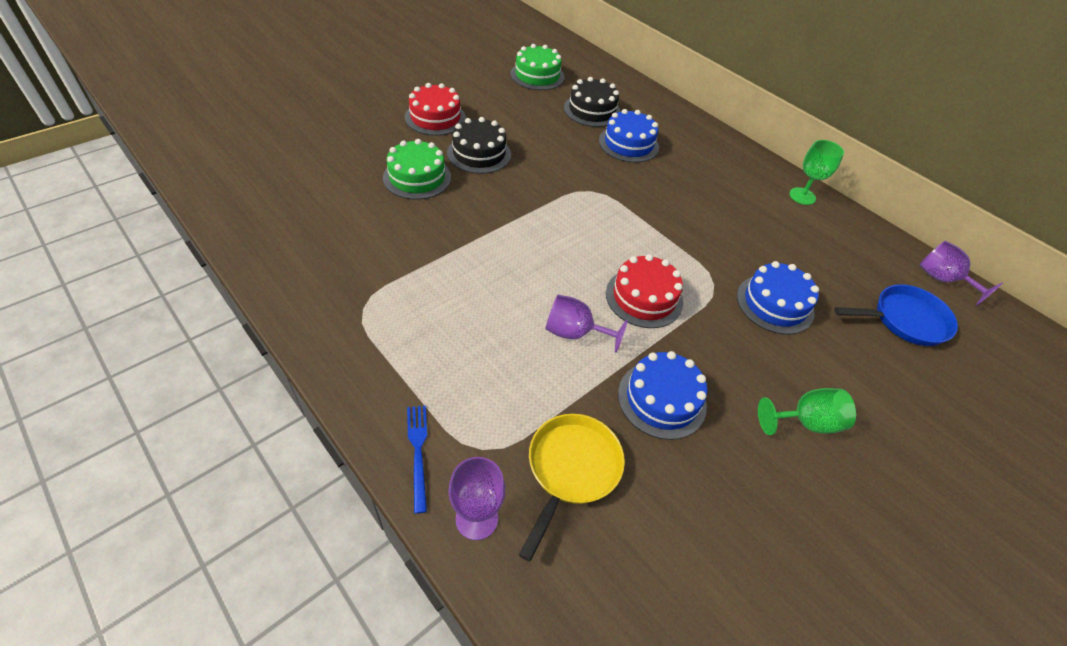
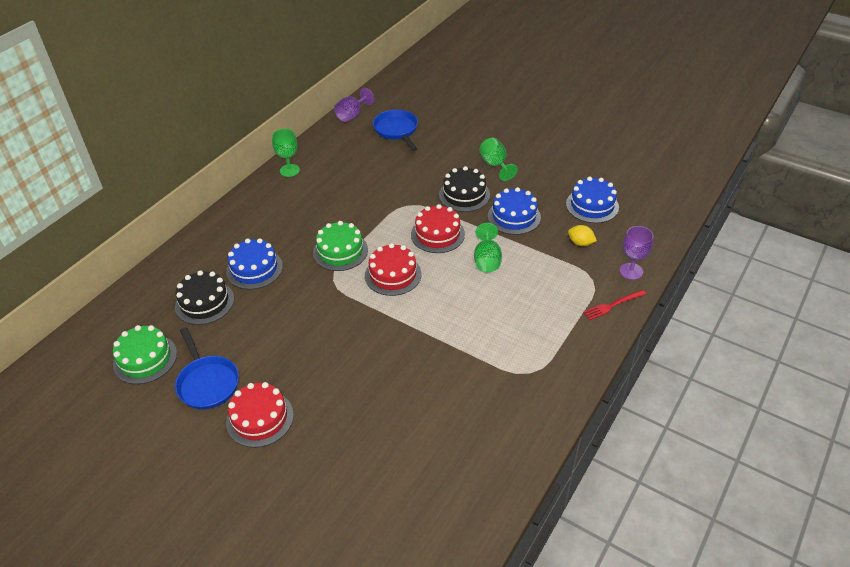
camera: 100 degrees left, 5 degrees down
green cake [383,139,451,200] -> green cake moved to [313,221,368,271]
blue fork [407,406,427,514] -> red fork [583,290,646,320]
black cake [447,117,511,174] -> black cake moved to [439,166,490,212]
yellow pan [519,414,625,562] -> yellow lemon [568,225,597,246]
purple goblet [545,295,628,352] -> green goblet [474,223,502,272]
blue cake [737,261,819,335] -> blue cake moved to [566,177,619,223]
none -> blue pan [175,327,239,409]
none -> red cake [365,243,421,296]

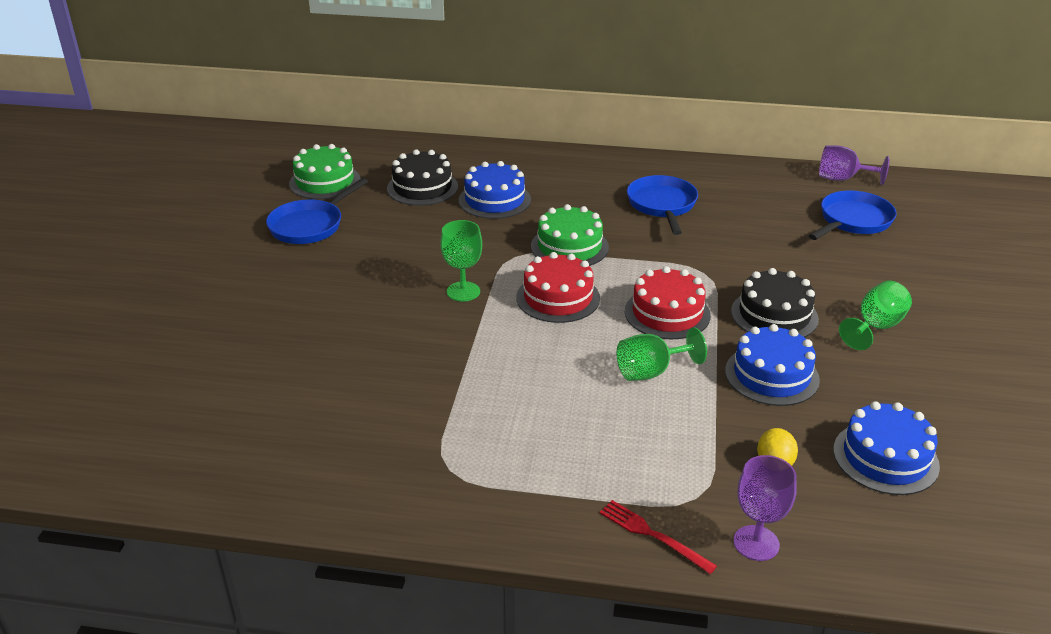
camera: 65 degrees right, 10 degrees down
red cake [226,382,294,448] -> none
green goblet [272,129,300,177] -> green goblet moved to [440,220,482,302]
none -> blue pan [627,175,698,235]

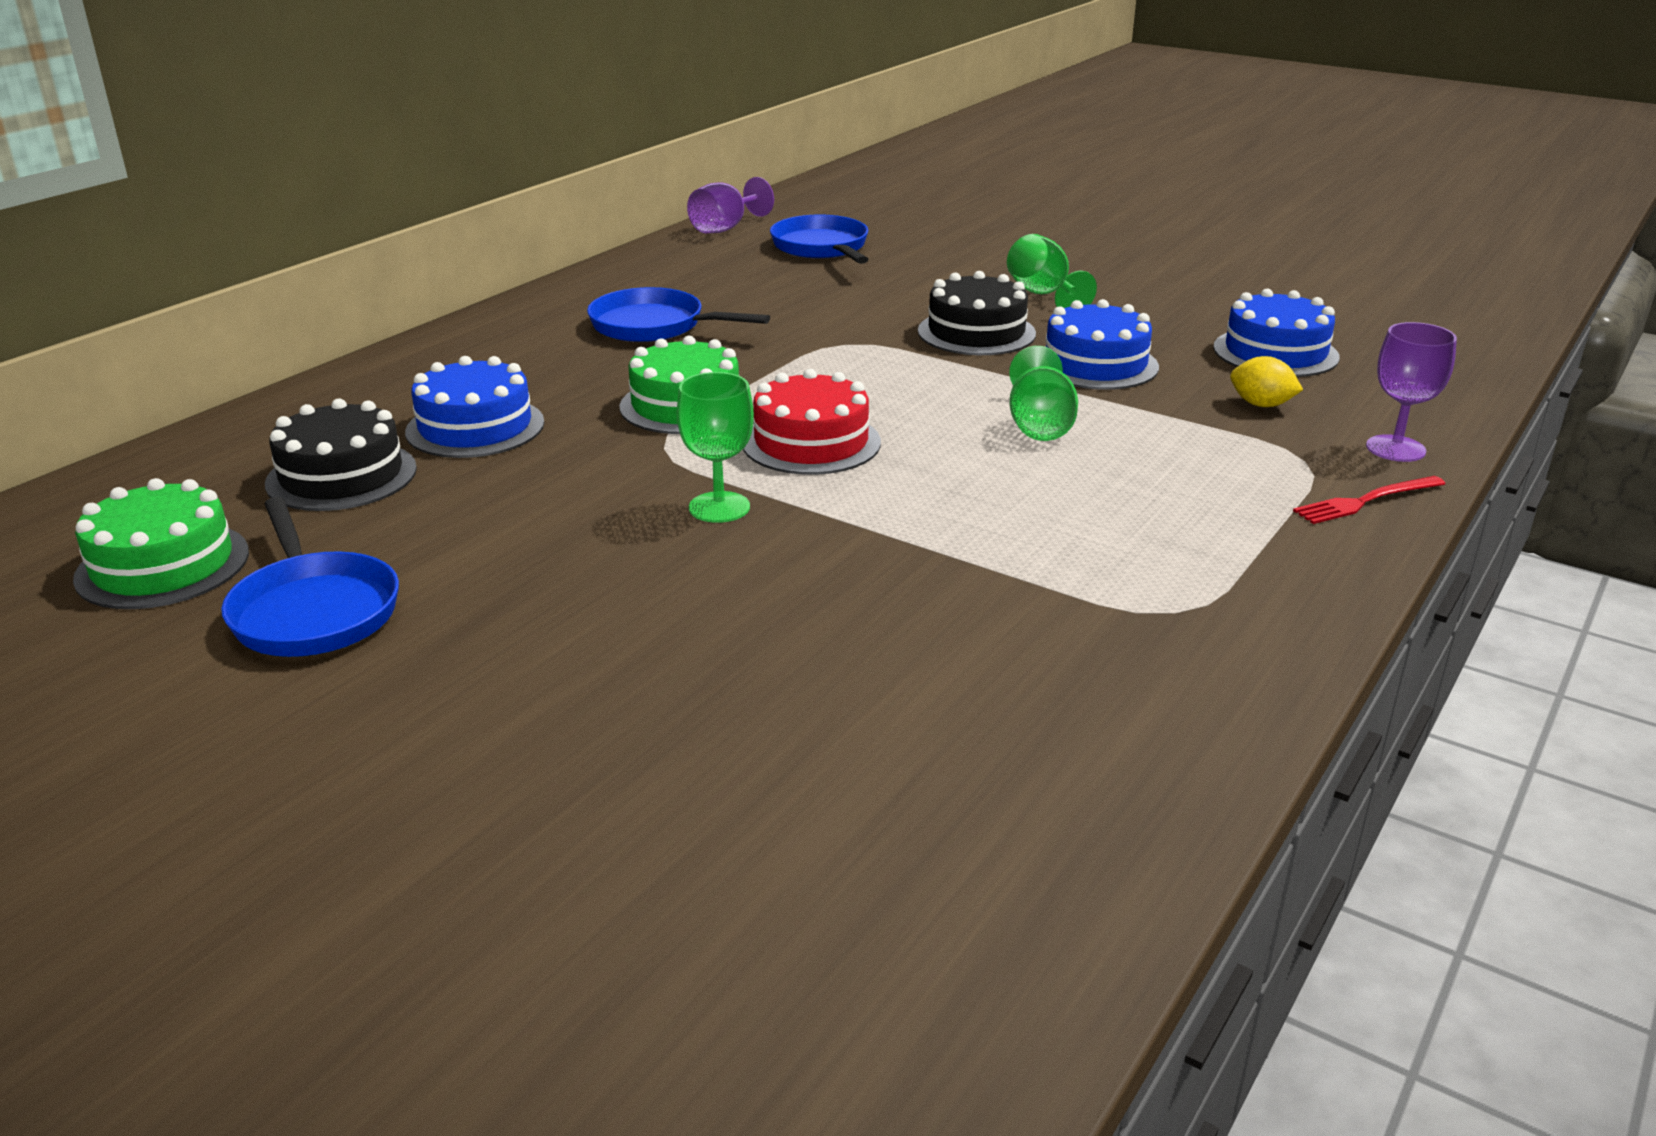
camera: 65 degrees left, 5 degrees down
red cake [625,266,711,339] -> none

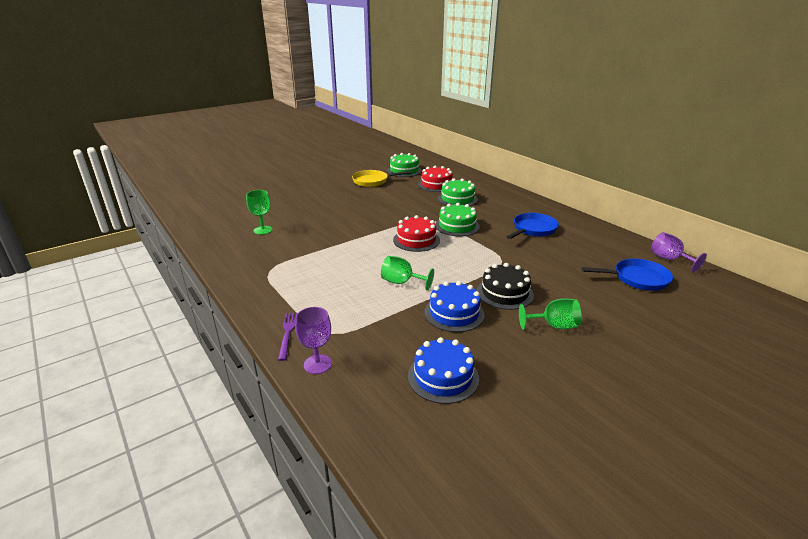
camera: 110 degrees right, 0 degrees up
blue pan [221,497,399,657] -> yellow pan [352,170,412,187]
black cake [265,398,417,511] -> red cake [418,166,453,192]
blue cake [405,356,545,458] -> green cake [438,178,478,206]
green goblet [677,372,754,523] -> green goblet moved to [246,190,272,235]
yellow lemon [1230,356,1303,407] -> none
red fork [1293,476,1445,524] -> purple fork [278,313,297,361]

